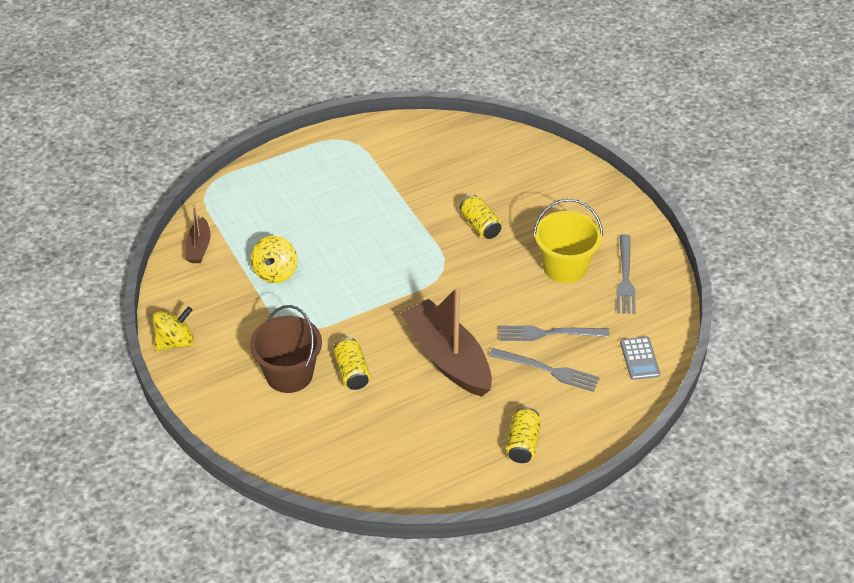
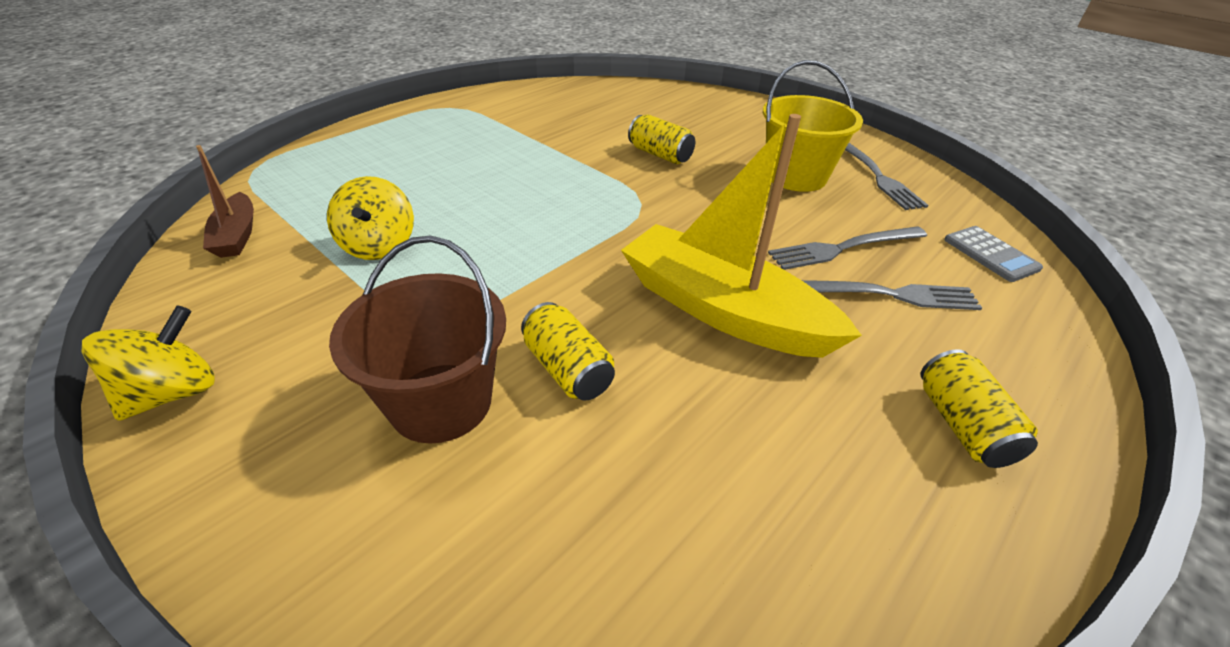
camera: 20 degrees left, 5 degrees down
brown boat [400,287,492,397] -> yellow boat [621,114,862,358]

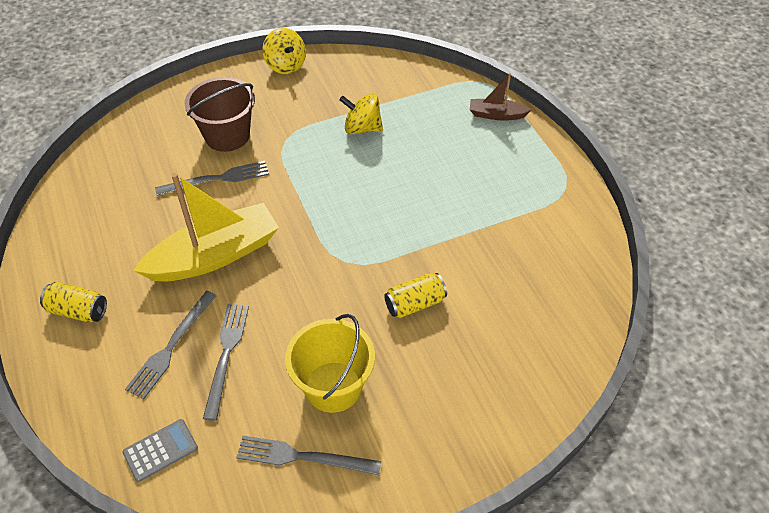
camera: 115 degrees right, 10 degrees up
brown boat [196,145,254,258] -> brown boat moved to [470,73,531,121]
yellow can [521,302,615,401] -> grey fork [155,161,269,196]
grey calculator [944,226,1043,282] -> grey calculator turned 150 degrees clockwise [122,419,198,482]

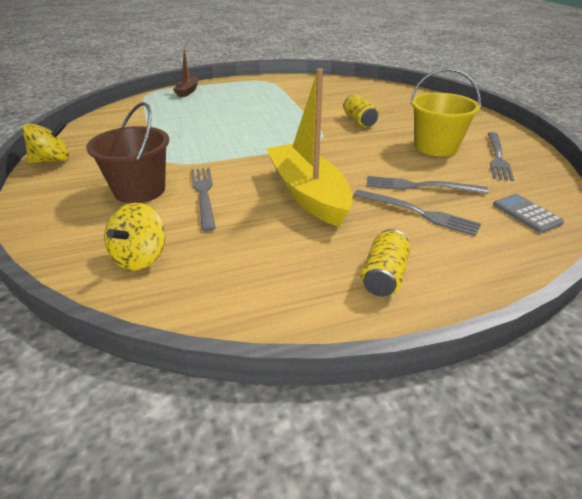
camera: 85 degrees left, 15 degrees down
yellow spinning top [339,94,383,134] -> yellow spinning top moved to [104,203,165,271]

